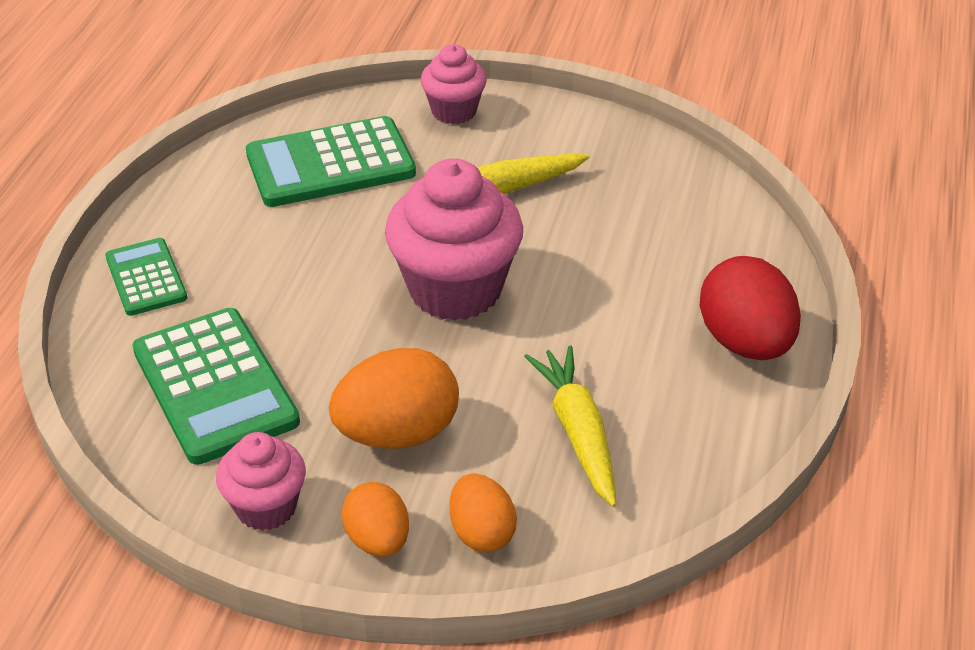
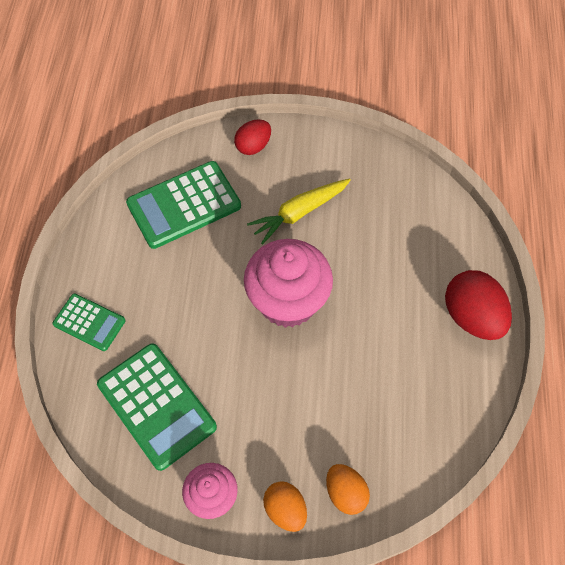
camera: 10 degrees left, 20 degrees up
green calculator [105,238,187,316] -> green calculator turned 150 degrees clockwise [53,294,125,351]
orange egg [329,348,459,449] -> none
pink cupcake [421,44,487,124] -> red egg [234,119,271,155]
yellow carrot [524,345,616,507] -> none

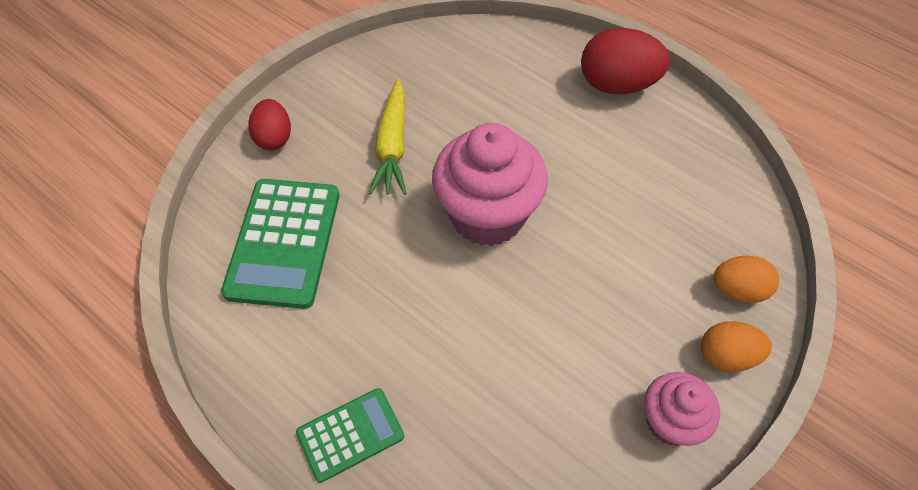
camera: 55 degrees left, 5 degrees down
green calculator [97,343,217,471] -> none

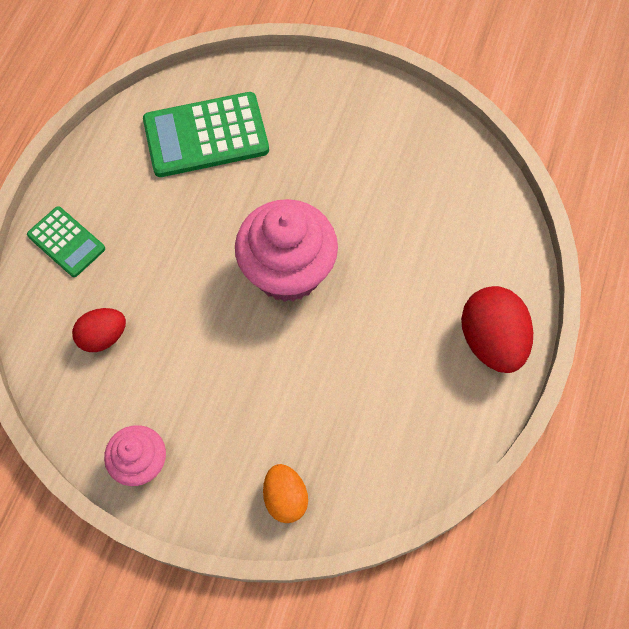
camera: 70 degrees right, 10 degrees up
red egg [248,99,291,150] -> red egg moved to [72,308,126,352]
yellow carrot [369,79,407,195] -> none
orange egg [701,321,772,372] -> none

